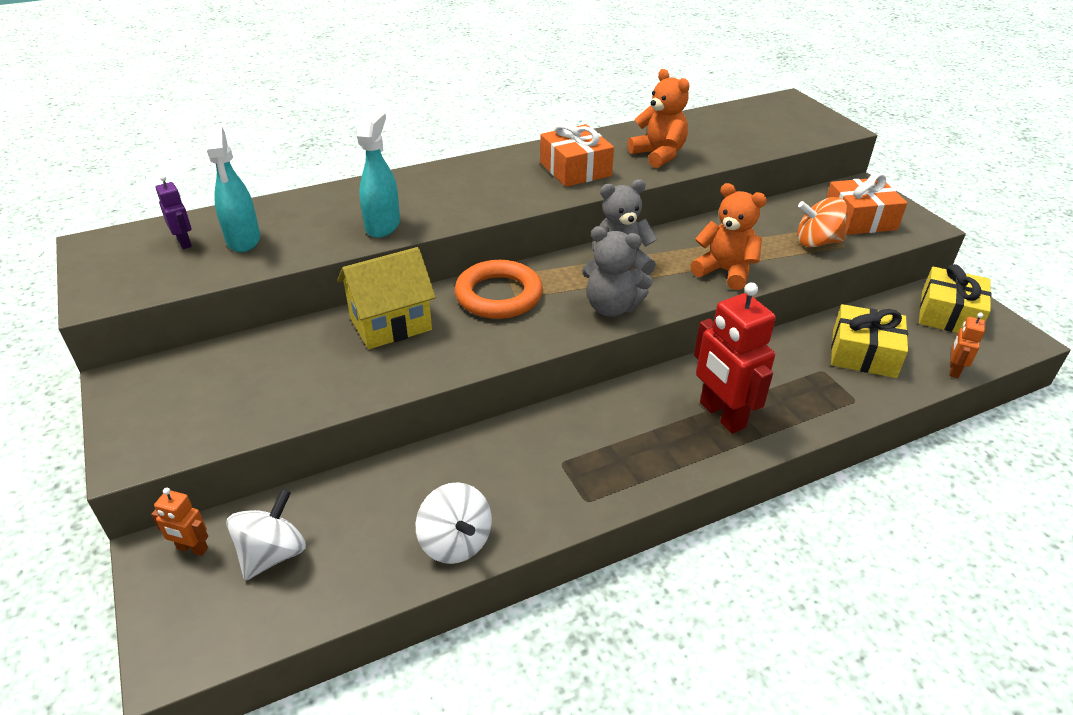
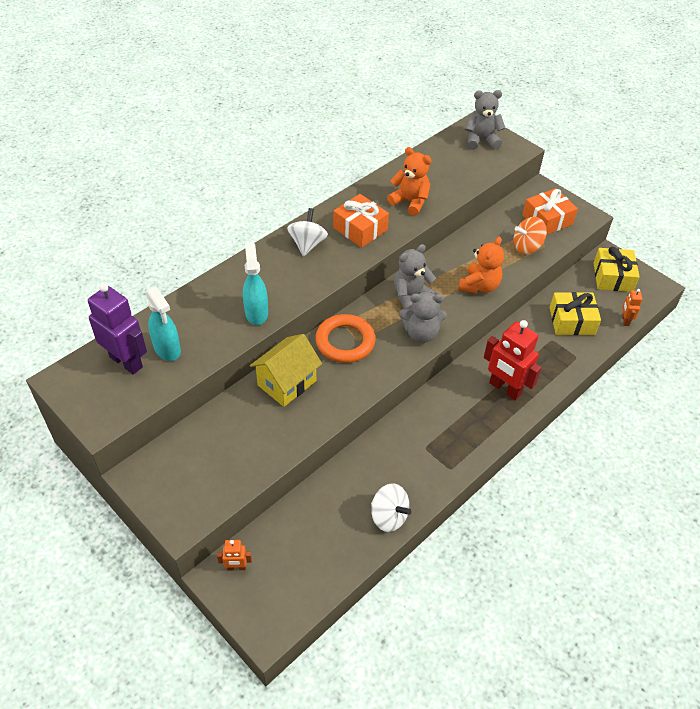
camera: 20 degrees left, 10 degrees up
purple robot [156,175,192,249] -> purple robot [88,283,147,375], size x2.08
white spinning top [226,489,306,580] -> white spinning top moved to [287,208,328,256]
orange teddy bear [690,183,767,290] -> orange teddy bear turned 105 degrees clockwise [458,237,504,294]
none -> grey teddy bear [465,90,505,150]

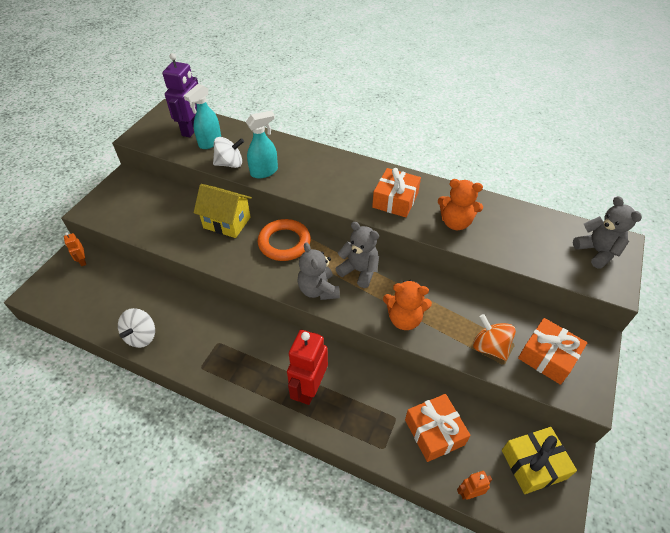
camera: 70 degrees right, 0 degrees up
white spinning top [287,208,328,256] -> white spinning top moved to [213,137,244,168]
orange teddy bear [387,147,432,216] -> orange teddy bear turned 90 degrees clockwise [438,179,483,230]
yellow gift [549,292,601,335] -> orange gift [405,394,471,462]

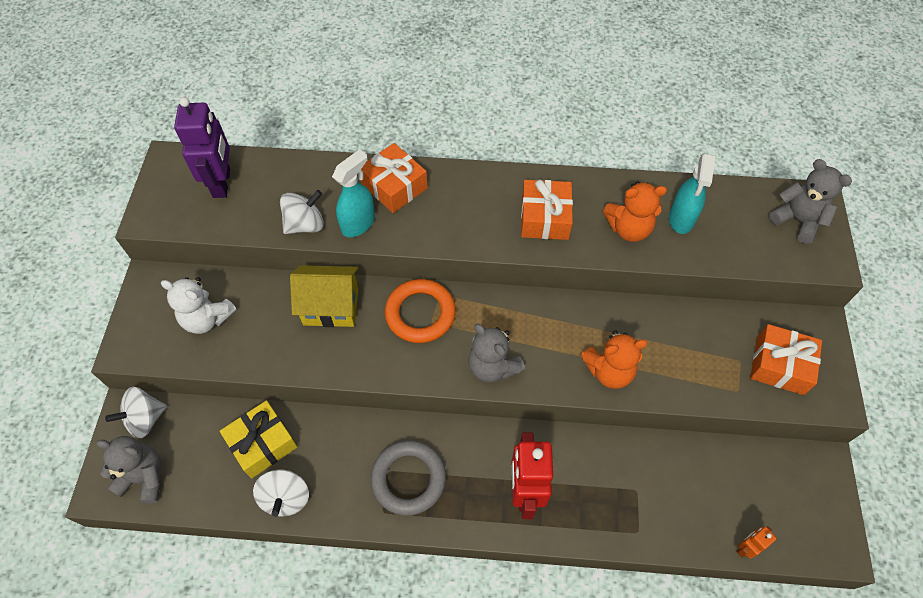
camera: 20 degrees left, 10 degrees up
orange robot [64,232,86,266] -> white spinning top [105,387,167,438]
turquoise spray bottle [184,84,221,149] -> turquoise spray bottle moved to [669,153,715,234]
grey teddy bear [336,222,379,288] -> grey teddy bear moved to [96,436,162,503]
orange gift [405,394,471,462] -> orange gift moved to [361,143,428,213]
orange spinning top [473,314,516,361] -> none
yellow gift [502,427,577,494] -> yellow gift moved to [220,400,297,478]
none -> white teddy bear [161,277,237,334]
none -> grey ring [370,441,446,516]

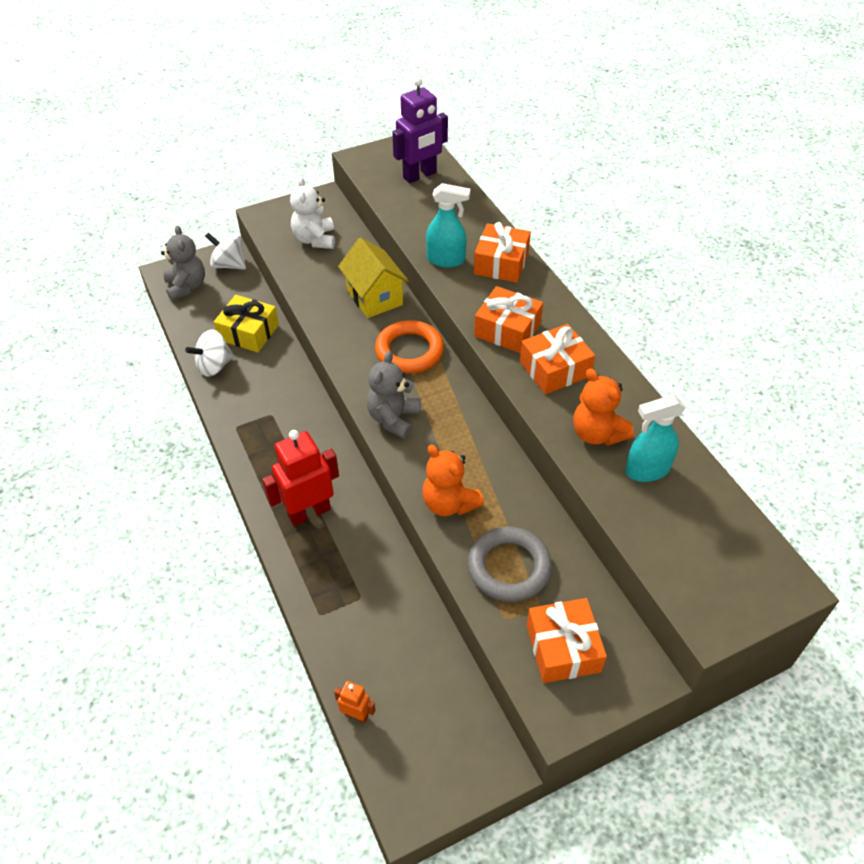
camera: 60 degrees right, 10 degrees down
white spinning top [280,190,324,234] -> none
grey ring [370,441,446,516] -> grey ring moved to [468,526,552,602]
grey teddy bear [769,159,852,244] -> none
none -> orange gift [474,286,543,353]

